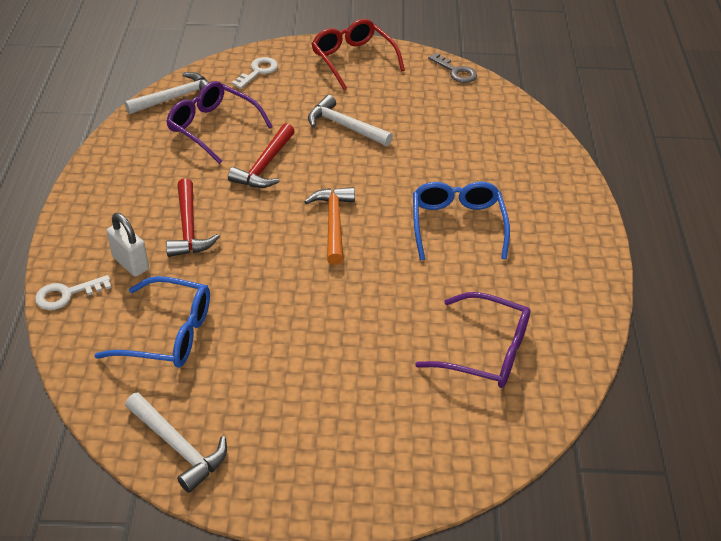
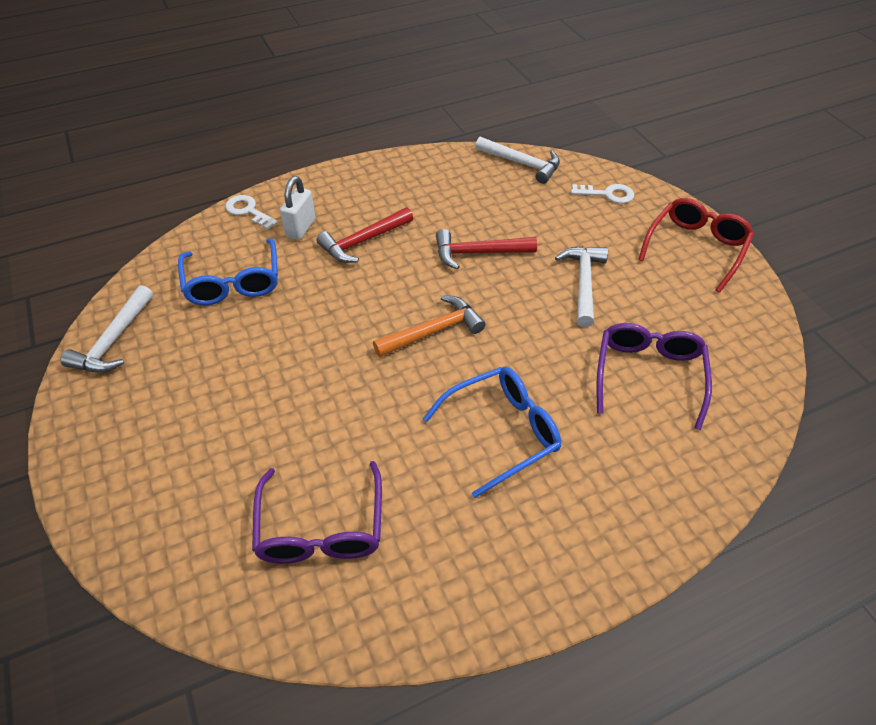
camera: 65 degrees right, 5 degrees up
purple glasses [166,81,273,164] -> purple glasses moved to [596,323,712,430]
grey key [428,53,477,83] -> none

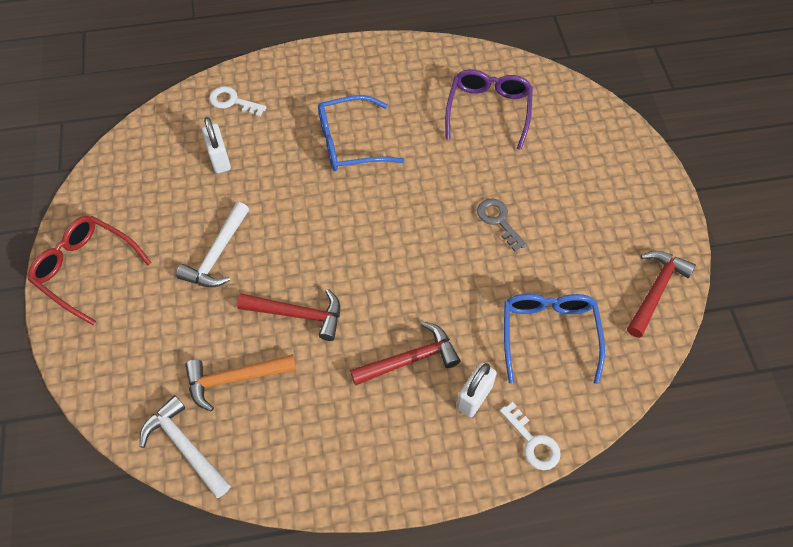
camera: 165 degrees left, 10 degrees up
white hammer [61,285,153,373] -> red hammer [627,251,696,338]
orange hammer [373,295,485,357] -> orange hammer moved to [185,354,296,411]
white key [571,184,634,204] -> white key moved to [209,86,267,117]
purple glasses [596,323,712,430] -> white padlock [202,117,231,173]
red glasses [638,198,754,293] -> red glasses turned 75 degrees clockwise [28,216,152,325]
none -> grey key [477,198,527,251]

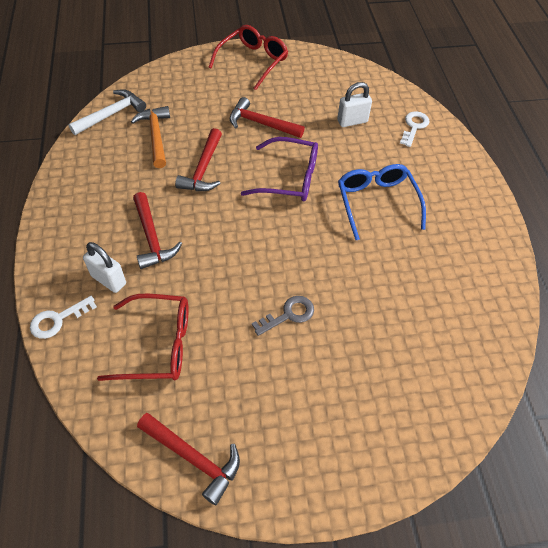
camera: 90 degrees right, 5 degrees down
white hammer [176,202,249,287] -> red hammer [230,97,305,138]
purple glasses [445,69,533,150] -> purple glasses moved to [241,137,318,202]
blue glasses [504,294,605,384] -> red glasses [97,294,188,381]

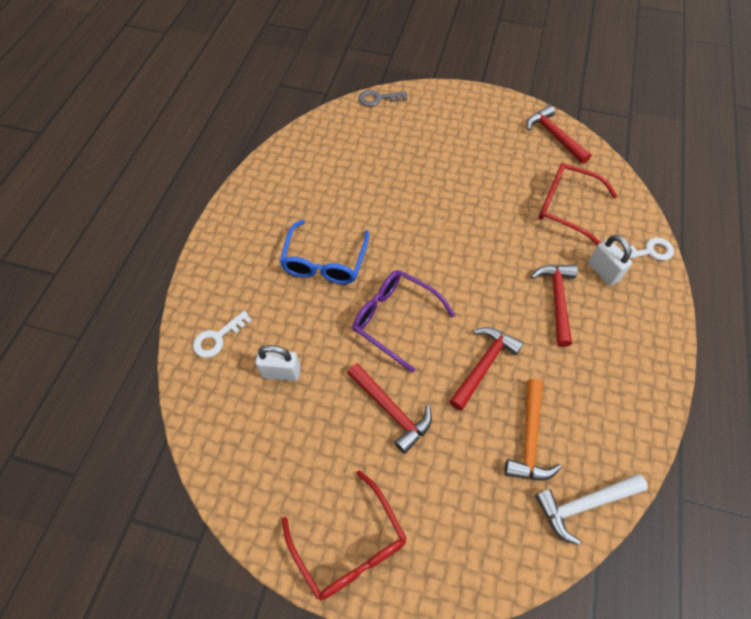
camera: 155 degrees left, 5 degrees up
red glasses [208,25,288,90] -> red glasses turned 90 degrees counterclockwise [282,470,407,601]
grey key [252,296,314,336] -> grey key moved to [358,90,407,107]

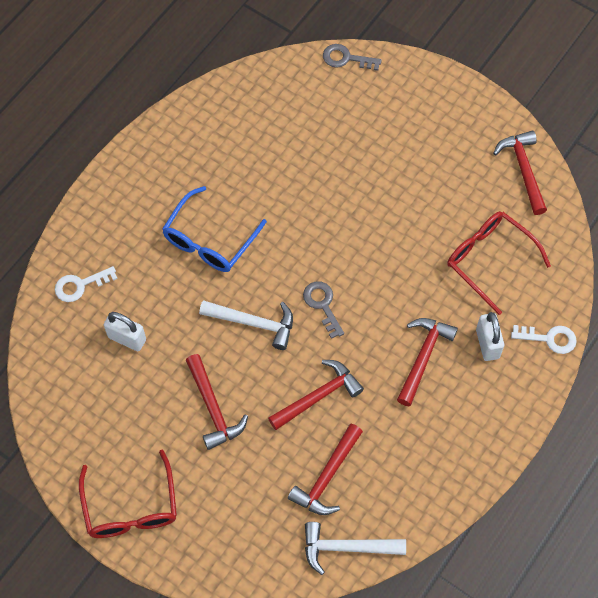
camera: 20 degrees right, 5 degrees up
purple glasses [353,270,455,373] -> white hammer [199,300,293,350]
orange hammer [504,379,561,480] -> red hammer [288,424,363,515]
none -> grey key [303,281,344,339]

